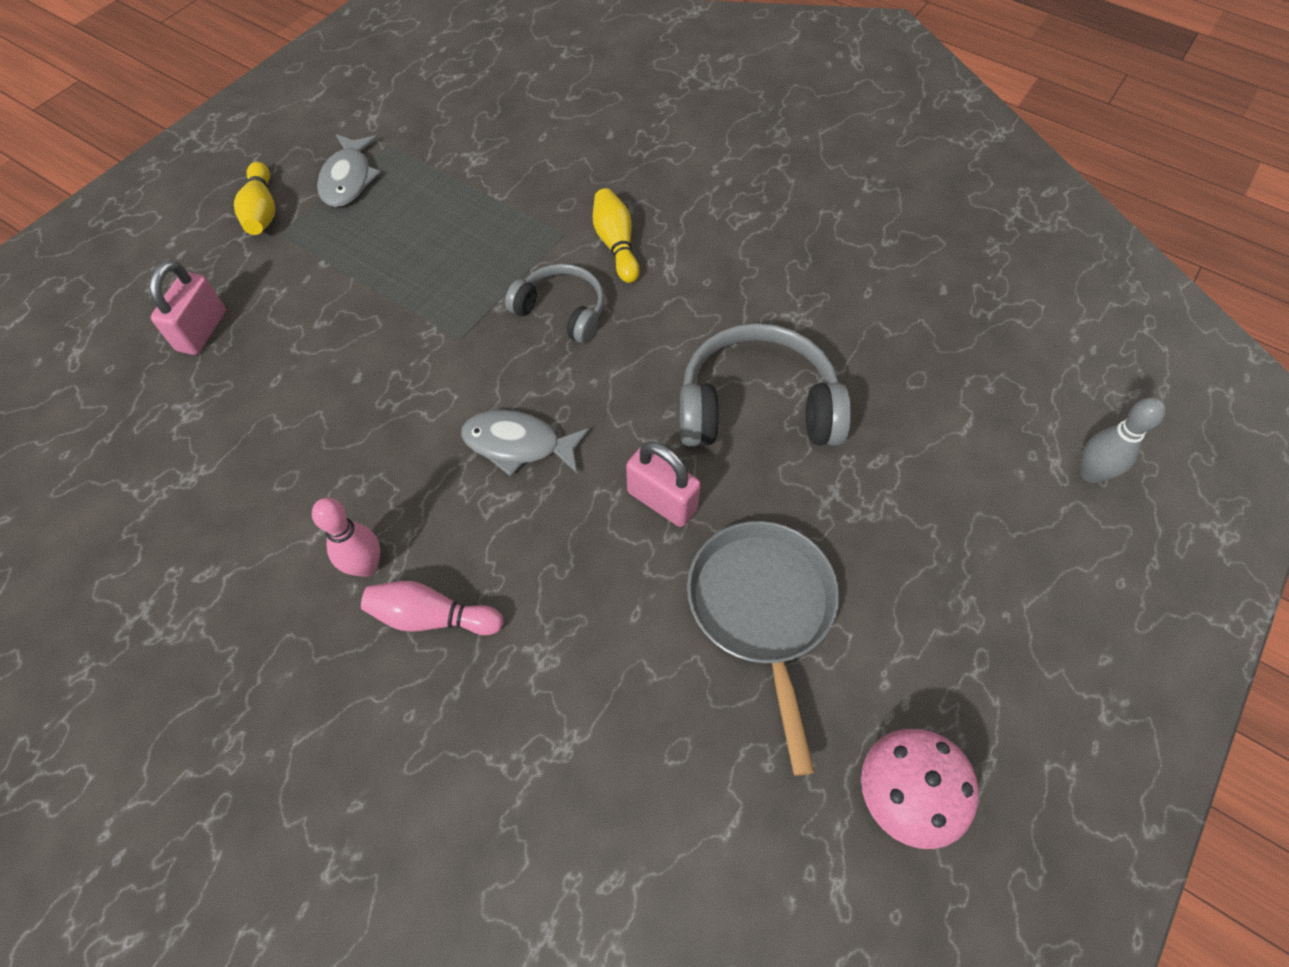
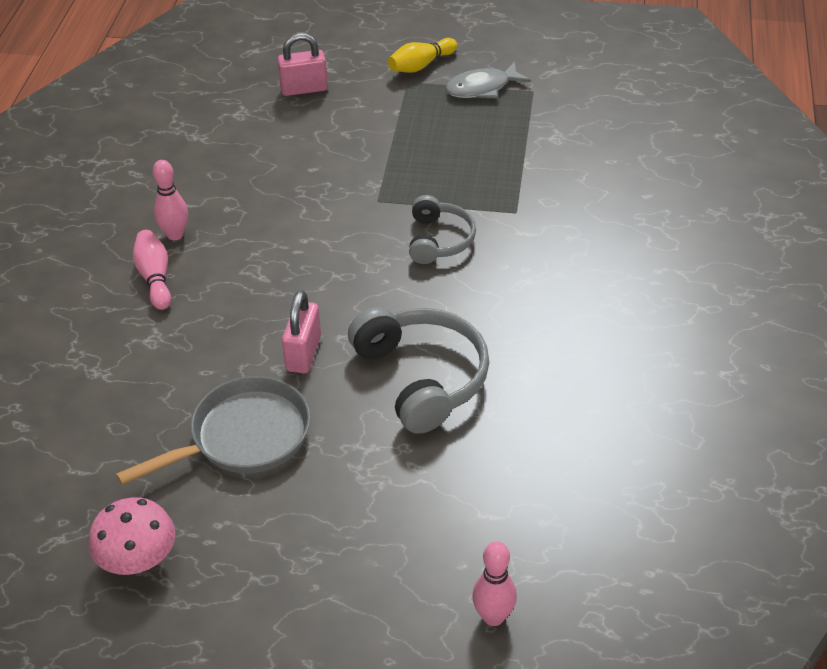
camera: 65 degrees right, 15 degrees down
grey fish [461,410,590,477] -> none
yellow bowling pin [593,188,640,283] -> none
grey bowling pin [1080,397,1166,483] -> pink bowling pin [472,541,517,626]

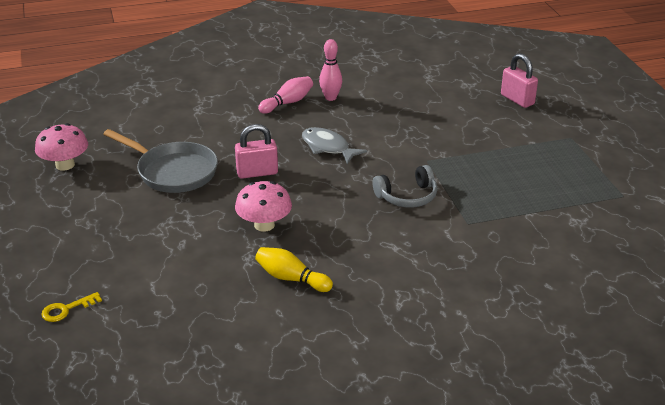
camera: 65 degrees right, 10 degrees down
grey headphones [348,307,489,434] -> pink mushroom [235,181,292,232]
yellow bowling pin [388,38,457,73] -> yellow bowling pin moved to [255,247,333,292]
grey fish [445,62,531,98] -> grey fish moved to [302,127,367,164]
pink bowling pin [472,541,517,626] -> yellow key [41,292,102,322]

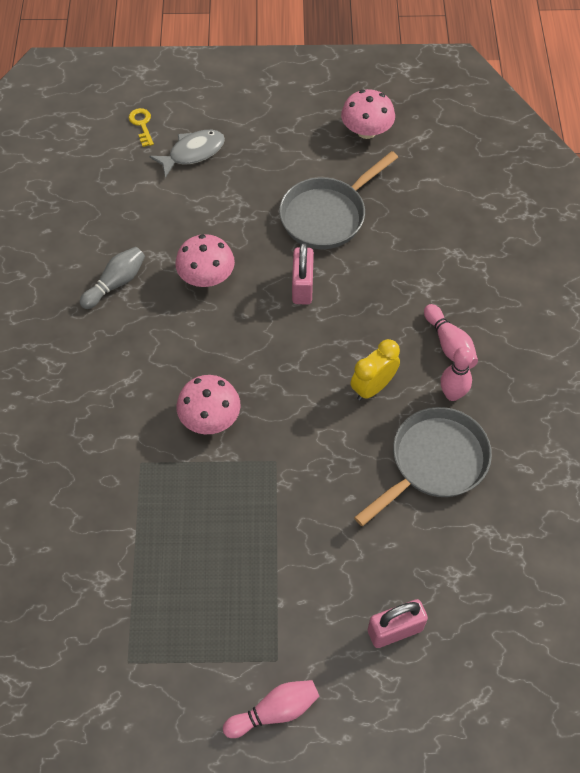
camera: 105 degrees right, 25 degrees up
yellow bowling pin [255,247,333,292] -> grey bowling pin [80,247,145,309]
grey fish [302,127,367,164] -> grey fish moved to [149,130,225,178]
grey headphones [373,165,437,208] -> pink mushroom [177,375,241,434]
none -> pink bowling pin [223,680,320,738]
none -> yellow clock [351,339,400,401]
none -> grey pan [354,407,492,526]

